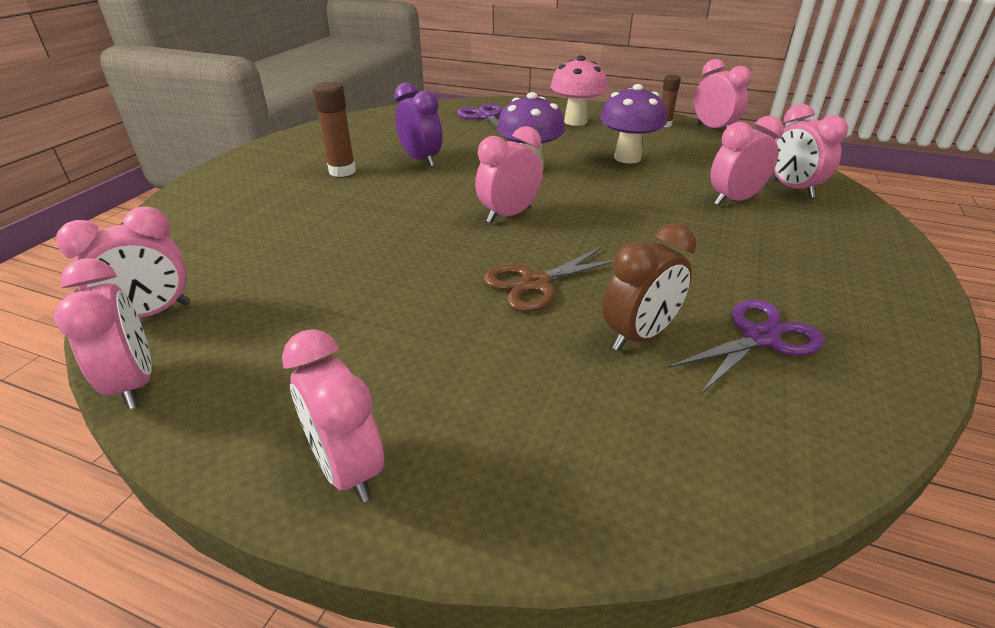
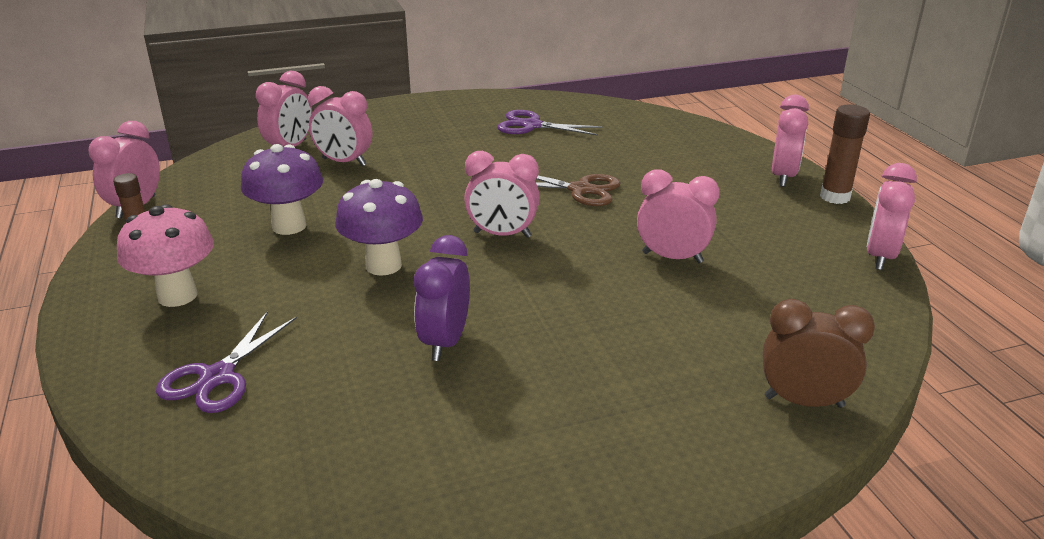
camera: 130 degrees left, 5 degrees down
pink clock [56,206,190,318] -> pink clock moved to [637,169,720,263]
brown glue stick [313,82,356,177] -> brown glue stick moved to [820,105,870,204]
brown clock [603,223,696,351] -> brown clock moved to [763,299,875,408]

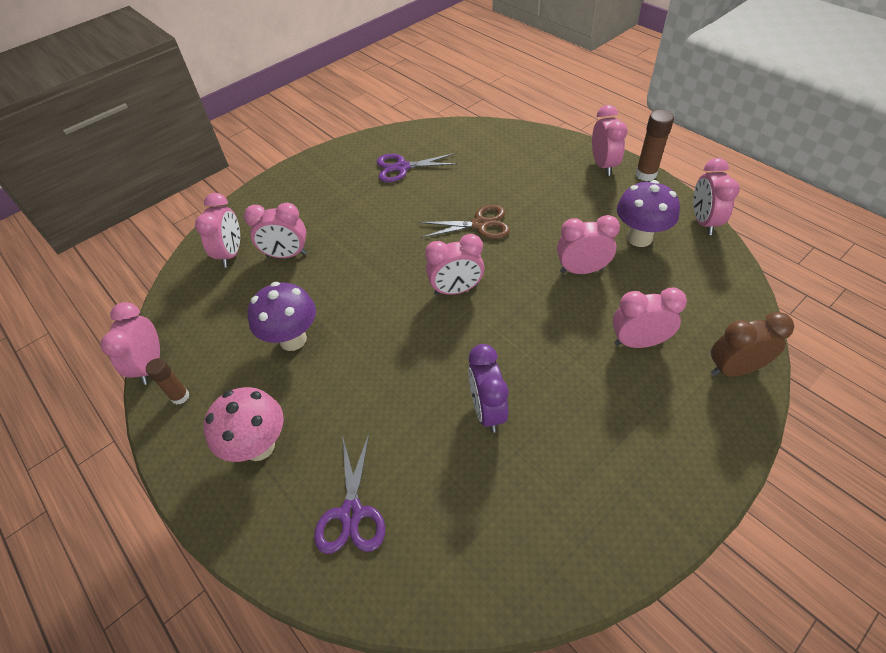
camera: 20 degrees left, 20 degrees up
purple mushroom [335,179,423,276] -> purple mushroom moved to [617,180,680,247]
none -> pink clock [613,287,687,348]

